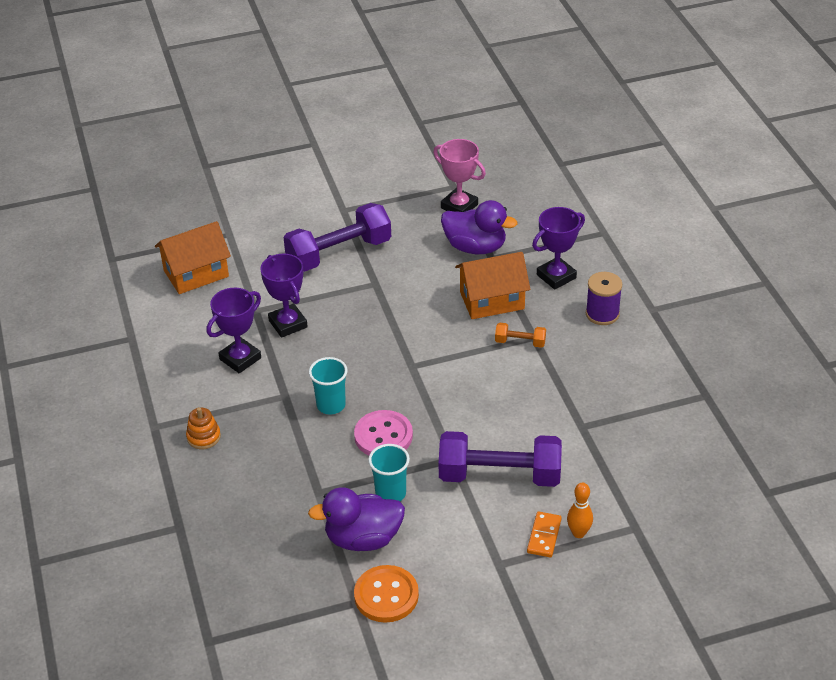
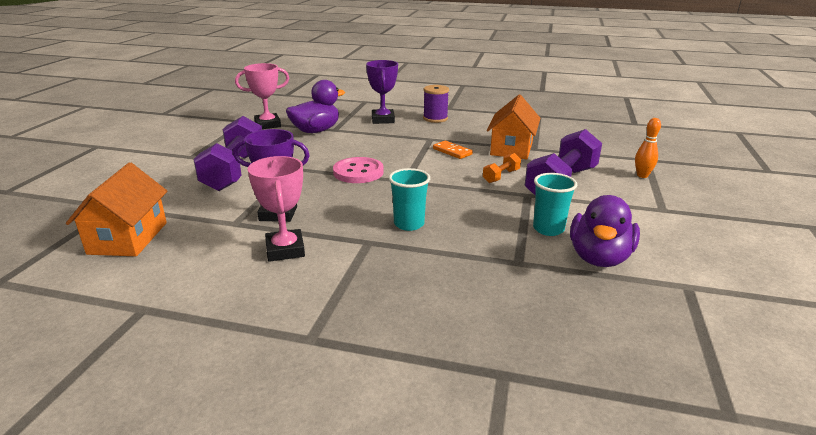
camera: 60 degrees left, 15 degrees down
orange stacking toy [186,407,221,449] -> none
purple trophy [207,288,261,373] -> pink trophy [248,156,305,262]
pink button [354,410,413,455] -> pink button moved to [333,157,384,183]
orange button [354,565,419,623] -> none
orange house [455,252,530,319] -> orange house moved to [487,95,541,159]
orange dumbbell [495,323,546,348] -> orange dumbbell moved to [483,153,521,183]
orange domino [527,511,562,557] -> orange domino moved to [433,141,473,159]

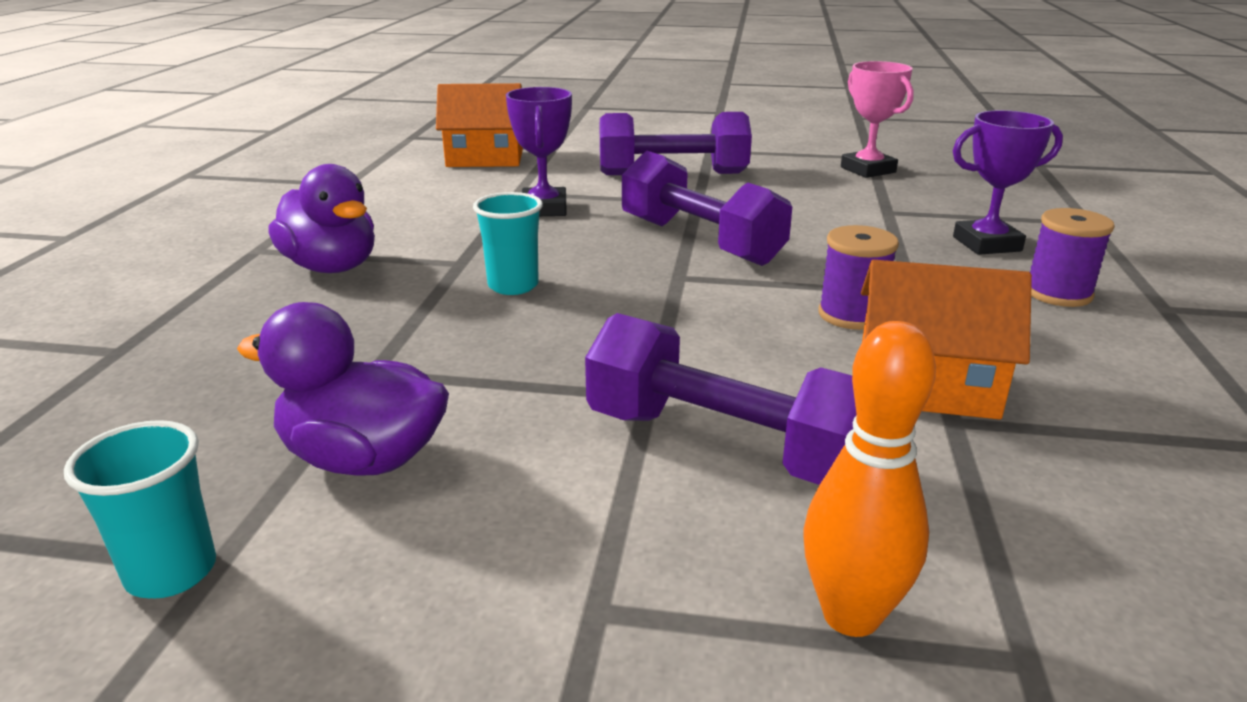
camera: 85 degrees right, 0 degrees up
pink trophy [248,156,305,262] -> none
purple duck [286,80,345,133] -> purple duck moved to [268,164,375,273]
pink button [333,157,384,183] -> purple dumbbell [622,151,792,266]
orange domino [433,141,473,159] -> purple spool [818,225,899,330]
orange dumbbell [483,153,521,183] -> none
turquoise cup [533,173,577,236] -> turquoise cup moved to [64,420,216,598]
orange bowling pin [635,118,661,178] -> orange bowling pin [804,321,936,637], size x1.54

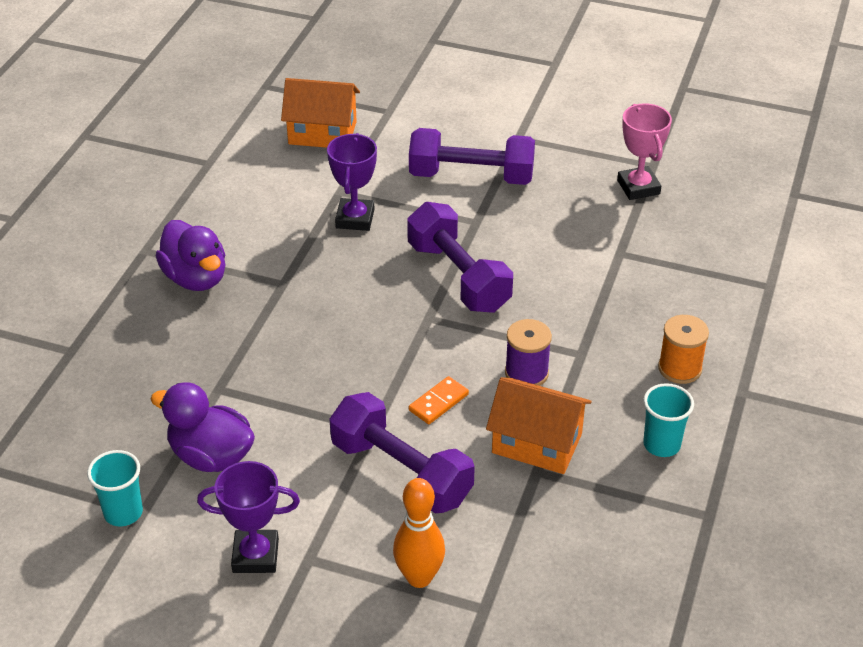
camera: 10 degrees right, 15 degrees up
turquoise cup [473,192,543,295] -> turquoise cup moved to [643,383,694,457]
purple trophy [953,110,1063,255] -> purple trophy moved to [197,461,300,573]
purple spool [1030,208,1115,307] -> orange spool [658,315,709,384]
none -> orange domino [409,376,469,424]

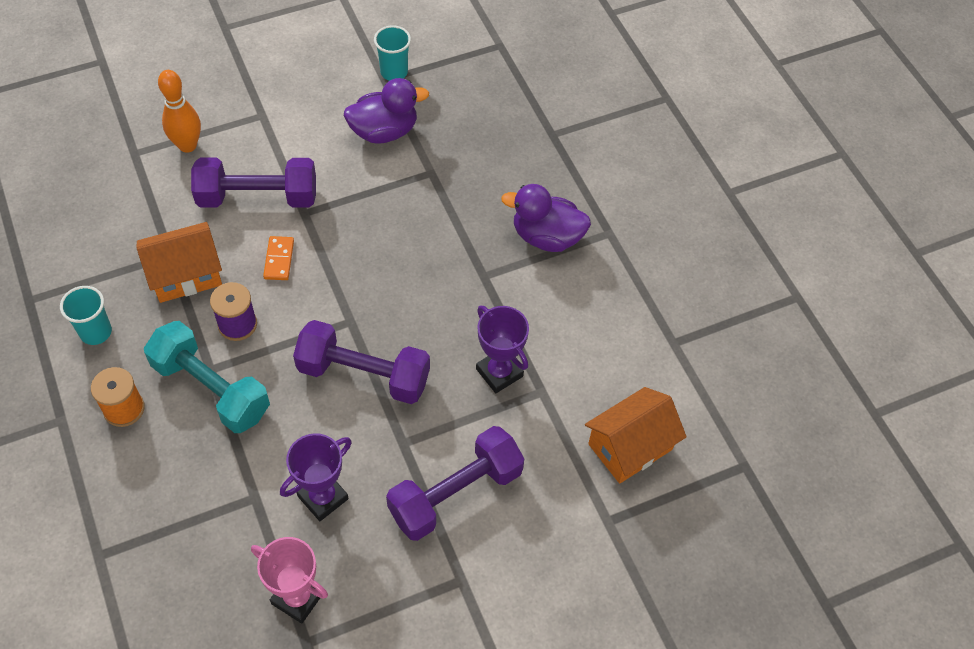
camera: 135 degrees right, 15 degrees up
purple trophy [197,461,300,573] -> purple trophy moved to [280,433,352,521]
none -> turquoise dumbbell [144,321,270,433]

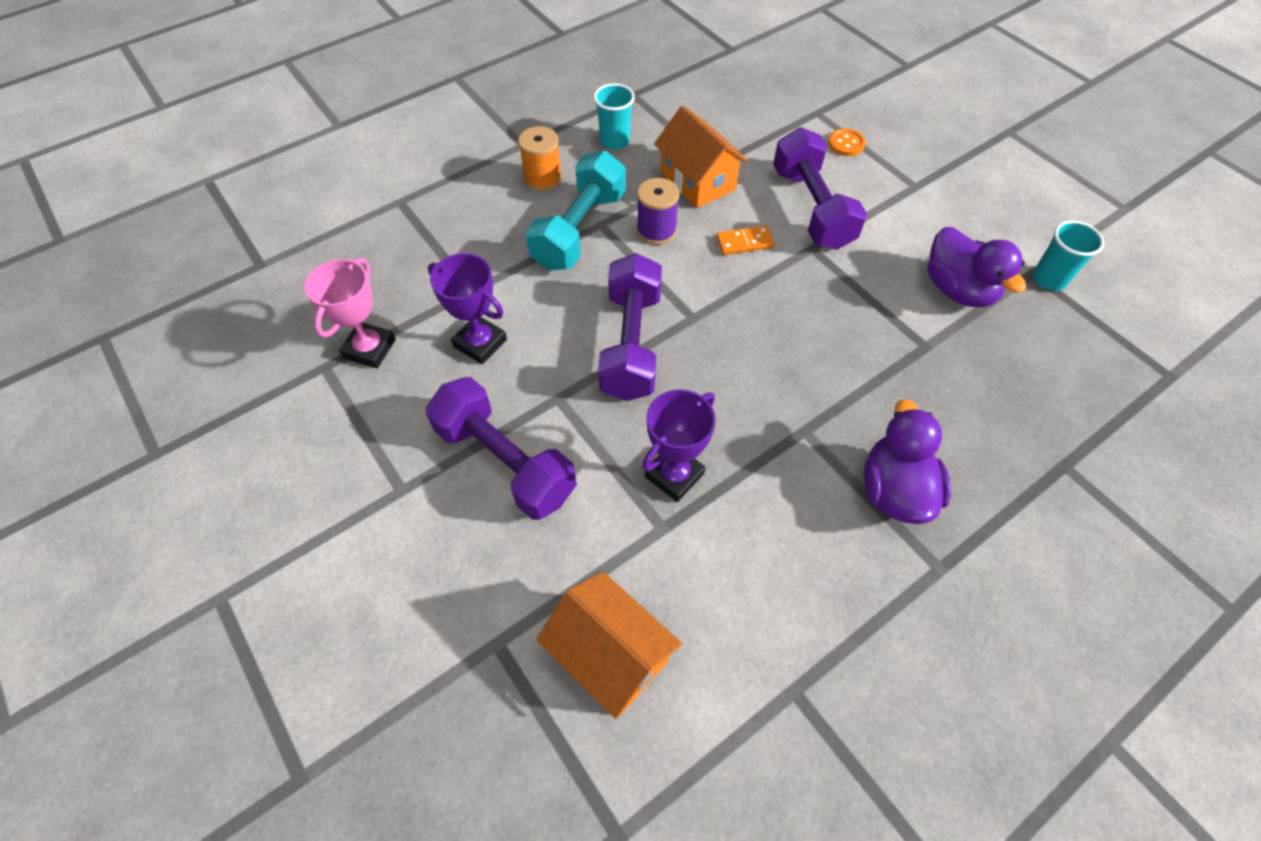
camera: 80 degrees right, 0 degrees up
orange bowling pin [158,70,201,153] -> orange button [828,129,866,156]

